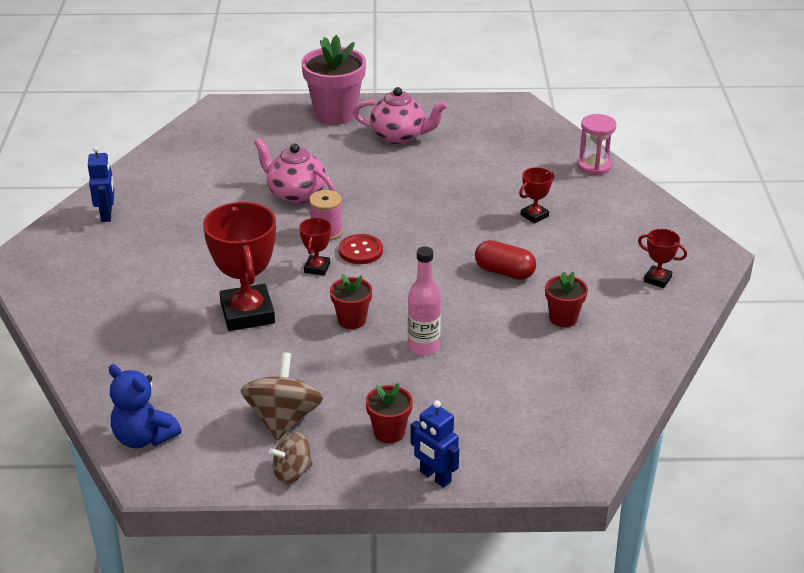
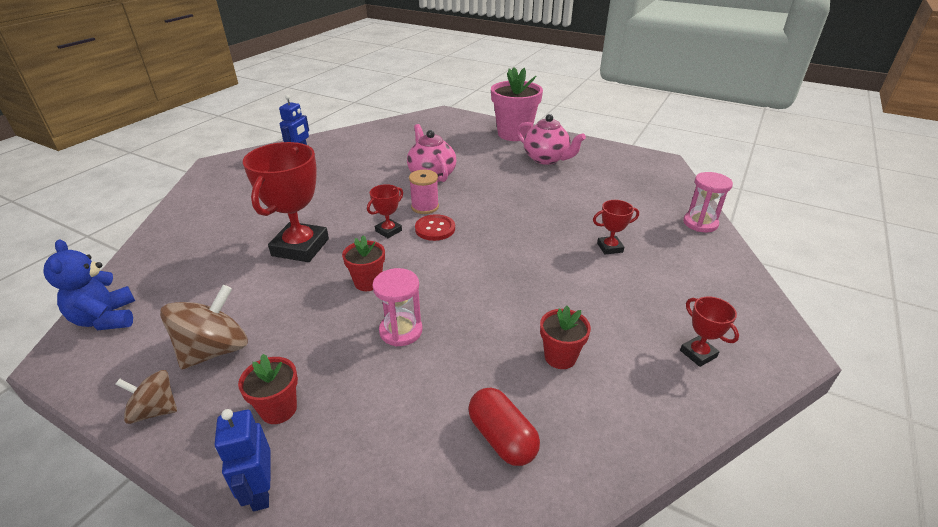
camera: 30 degrees right, 0 degrees up
pink bottle [408,246,441,355] -> pink hourglass [372,268,423,346]
red capsule [475,240,536,280] -> red capsule moved to [468,387,540,466]

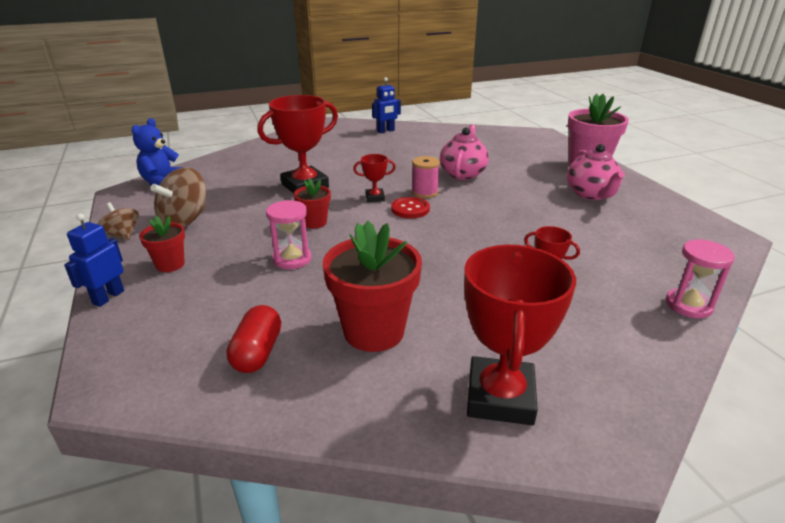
camera: 40 degrees right, 5 degrees down
brown spinning top [160,285,248,370] -> brown spinning top turned 135 degrees clockwise [150,167,206,227]
red flower pot [540,306,591,369] -> red flower pot [323,221,422,352], size x1.88
red trophy [680,297,739,367] -> red trophy [464,245,576,425], size x2.10

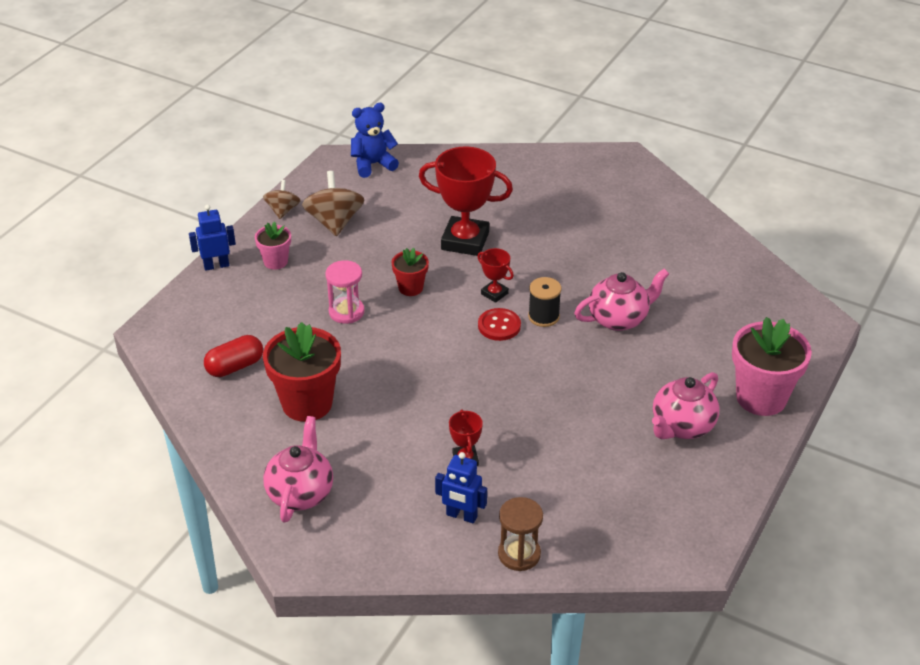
camera: 50 degrees right, 10 degrees up
red flower pot [139,216,185,272] -> pink flower pot [255,221,291,270]
brown spinning top [150,167,206,227] -> brown spinning top turned 90 degrees clockwise [302,171,364,236]
blue robot [372,77,401,133] -> blue robot moved to [435,452,487,523]
pink spool [412,156,440,198] -> black spool [528,277,561,327]
red trophy [464,245,576,425] -> pink teapot [263,416,333,523]
pink hourglass [666,239,735,318] -> brown hourglass [498,497,543,571]

